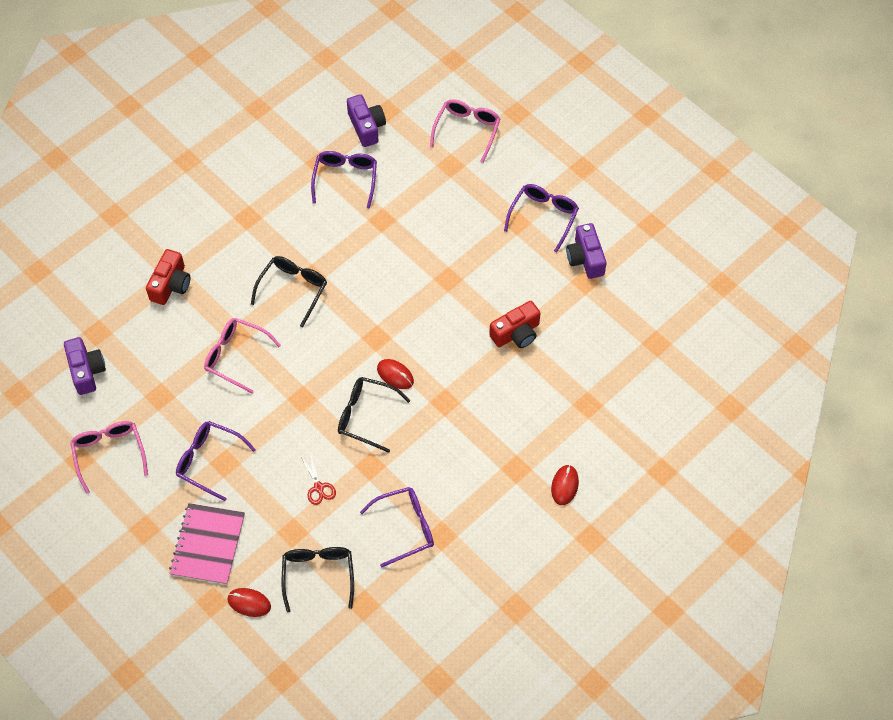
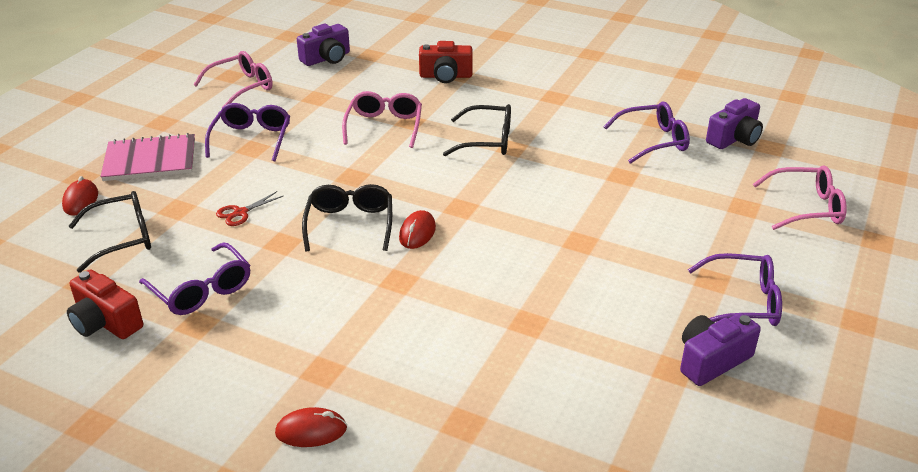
camera: 70 degrees right, 25 degrees down
red camera [489,301,540,348] -> red camera moved to [67,269,143,339]

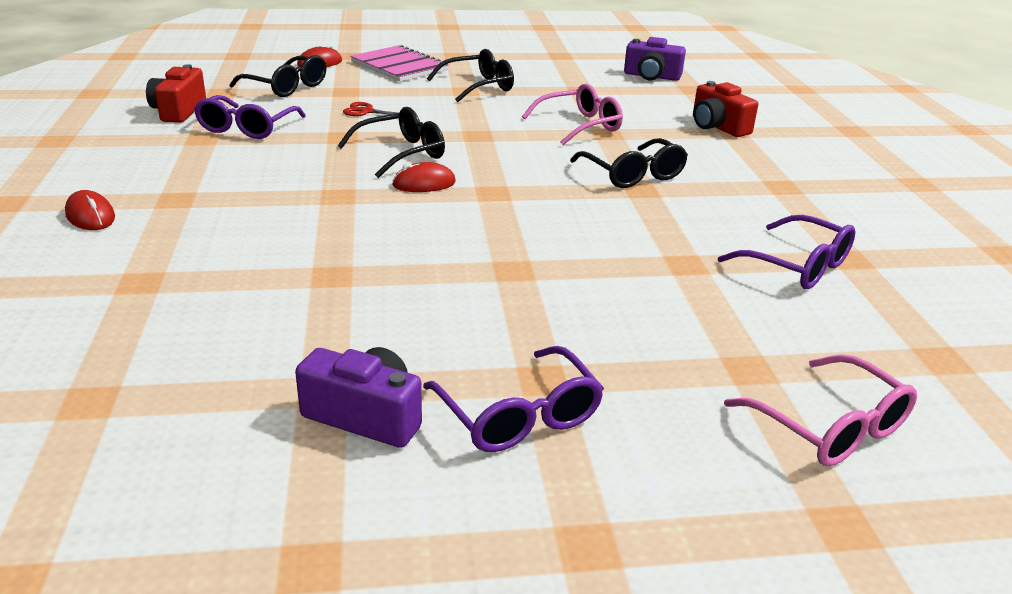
camera: 55 degrees right, 5 degrees down
pink glasses [193,51,273,108] -> none
purple glasses [205,103,290,161] -> black glasses [427,49,514,102]
purple camera [706,98,763,149] -> none

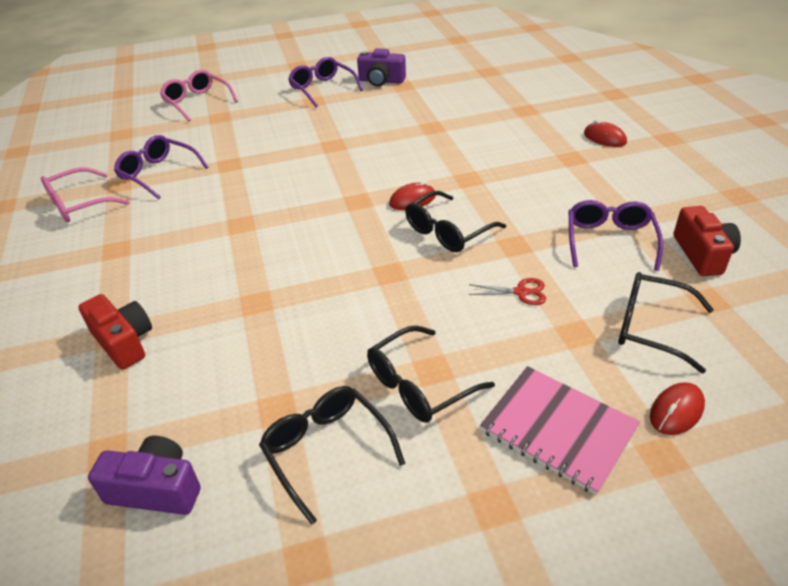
camera: 175 degrees right, 10 degrees up
pink glasses [522,83,623,145] -> pink glasses moved to [41,167,130,222]
black glasses [570,138,688,188] -> black glasses moved to [259,386,405,525]

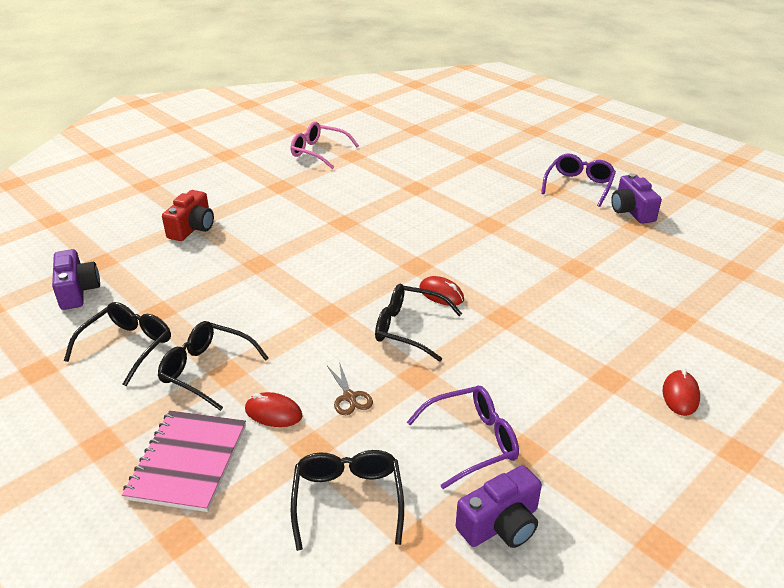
camera: 60 degrees right, 5 degrees down
purple glasses [114,135,208,199] -> none
pink glasses [160,70,238,121] -> none
red scissors [469,278,546,305] -> brown scissors [327,362,373,415]
red mouse [650,382,705,435] -> red mouse moved to [245,392,303,427]
red camera [674,206,741,276] -> purple camera [456,465,542,548]

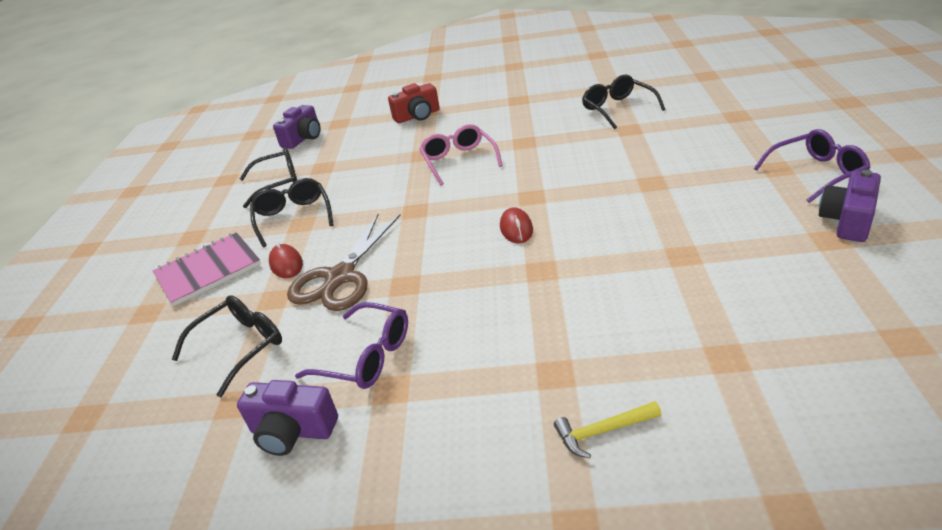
camera: 50 degrees right, 0 degrees up
pink glasses [291,122,359,169] -> pink glasses moved to [419,124,503,186]
brown scissors [327,362,373,415] -> brown scissors [287,214,401,311], size x2.23
black glasses [375,283,462,362] -> black glasses moved to [582,75,665,129]
red mouse [663,368,700,416] -> yellow hammer [554,401,661,458]

